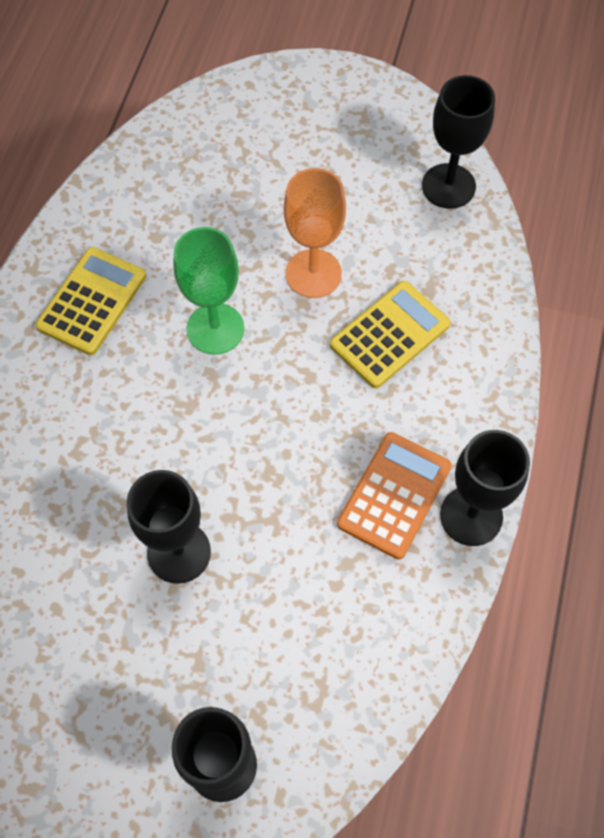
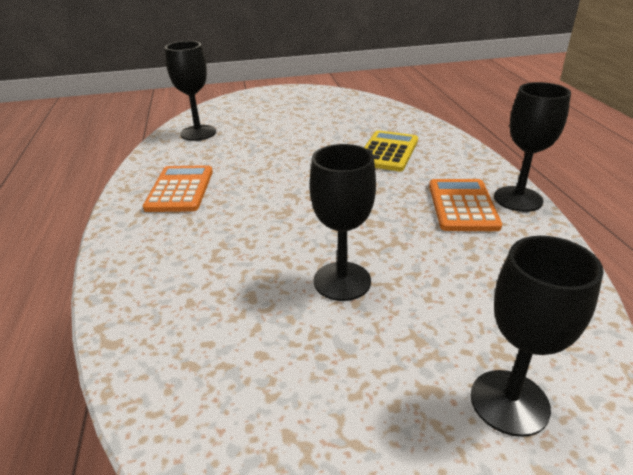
camera: 25 degrees left, 30 degrees down
yellow calculator [35,247,146,355] -> orange calculator [143,165,213,212]
green goblet [173,227,244,355] -> none
orange goblet [284,168,346,298] -> none
black goblet [422,75,495,209] -> black goblet moved to [165,41,216,141]

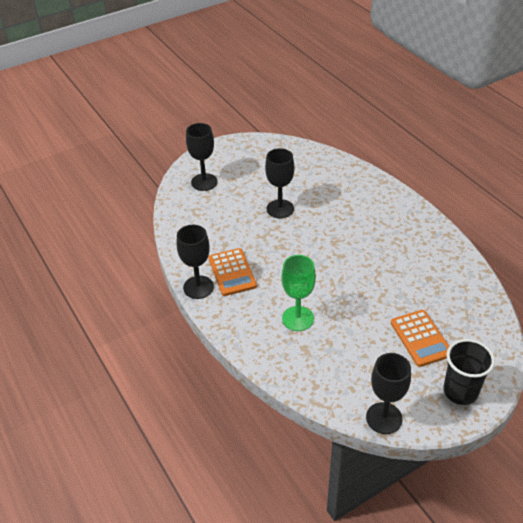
camera: 160 degrees right, 10 degrees up
orange calculator [143,165,213,212] -> orange calculator moved to [391,310,449,367]
black goblet [165,41,216,141] -> black goblet moved to [366,353,411,434]
yellow calculator [364,130,418,171] -> green goblet [281,255,316,331]
none -> black cup [443,339,495,405]

